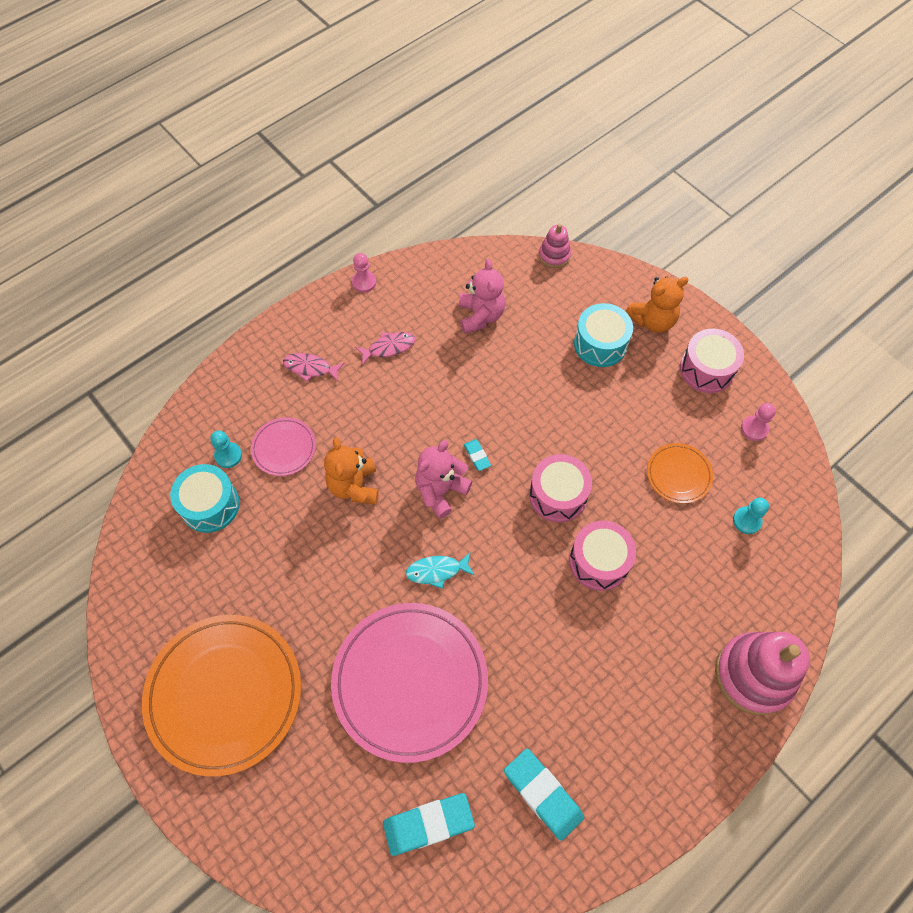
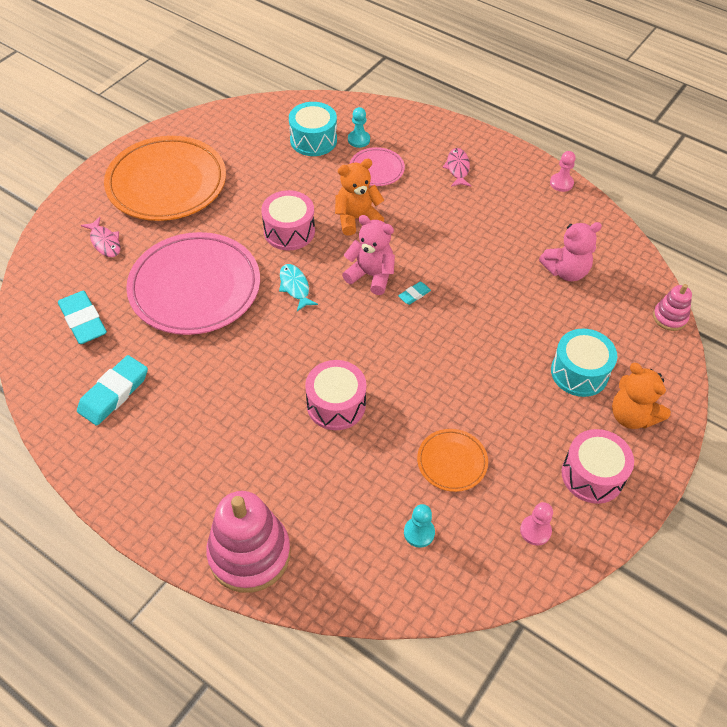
camera: 75 degrees right, 10 degrees down
pink fish [355,332,416,365] -> pink fish moved to [81,217,120,257]
pink drum [529,454,592,523] -> pink drum moved to [261,190,315,250]

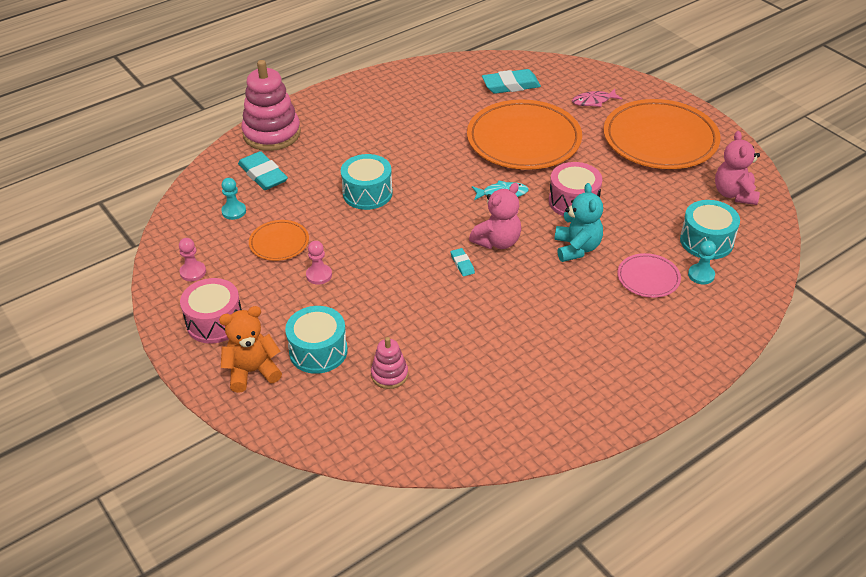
camera: 110 degrees right, 10 degrees down
turquoise eraser [77,355,148,426] -> turquoise eraser moved to [238,151,288,190]
pink plate [126,232,260,335] -> orange plate [467,99,582,170]
pink drum [305,360,366,430] -> turquoise drum [341,154,393,210]
orange teddy bear [335,159,384,236] -> turquoise teddy bear [554,183,603,262]
pink fish [443,148,471,187] -> none
pink teddy bear [539,222,602,281] -> pink teddy bear moved to [715,131,760,205]
pink pawn [550,151,576,192] -> pink pawn moved to [306,241,332,285]
pink stacking toy [653,284,692,331] -> pink stacking toy moved to [371,337,408,389]

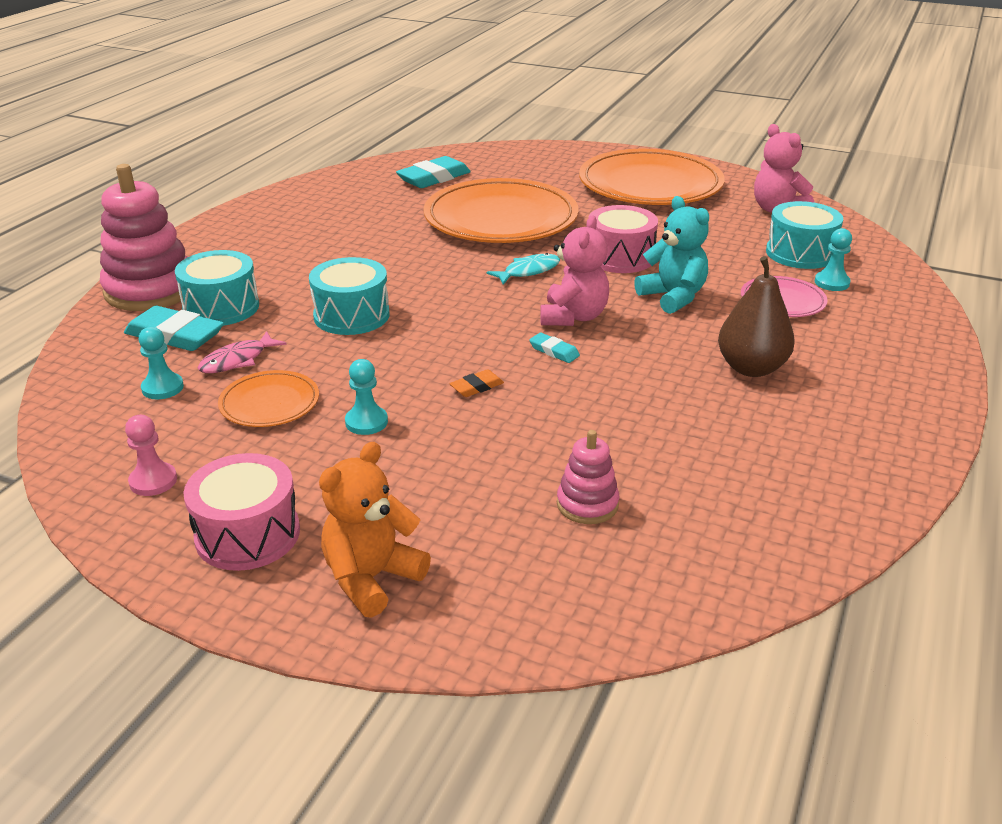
camera: 30 degrees left, 10 degrees down
turquoise drum [285,306,348,374] -> turquoise drum moved to [175,250,259,326]
pink pawn [306,241,332,285] -> turquoise pawn [345,359,388,435]
pink fish [572,89,623,107] -> pink fish moved to [198,331,287,373]
none -> orange eraser [449,369,504,397]
none -> brown pear [718,256,795,377]

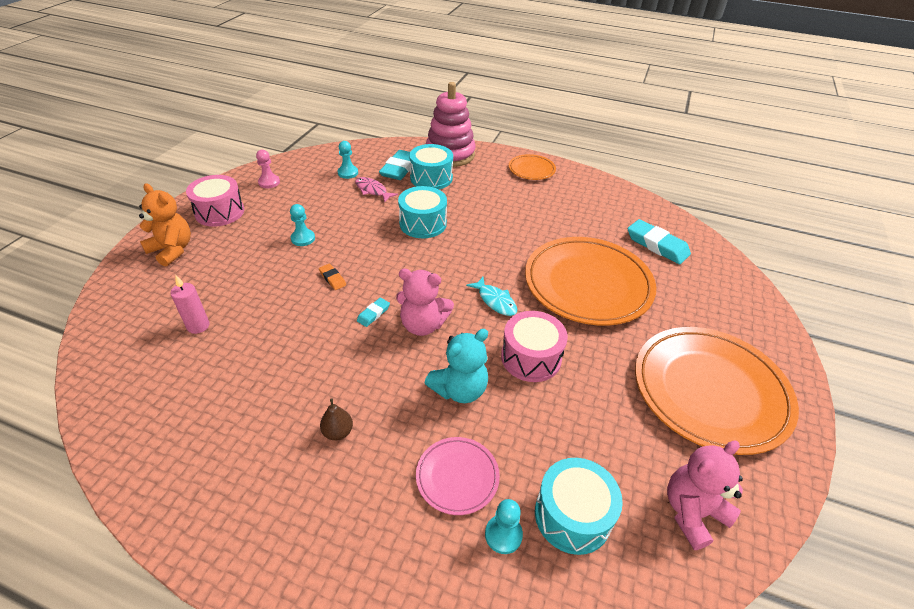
camera: 85 degrees right, 10 degrees up
orange plate [218,370,319,427] -> orange plate moved to [509,154,556,180]
pink stacking toy [557,430,619,524] -> pink candle [170,275,210,334]
brown pear [718,256,795,377] -> brown pear [320,398,353,440], size x0.52

